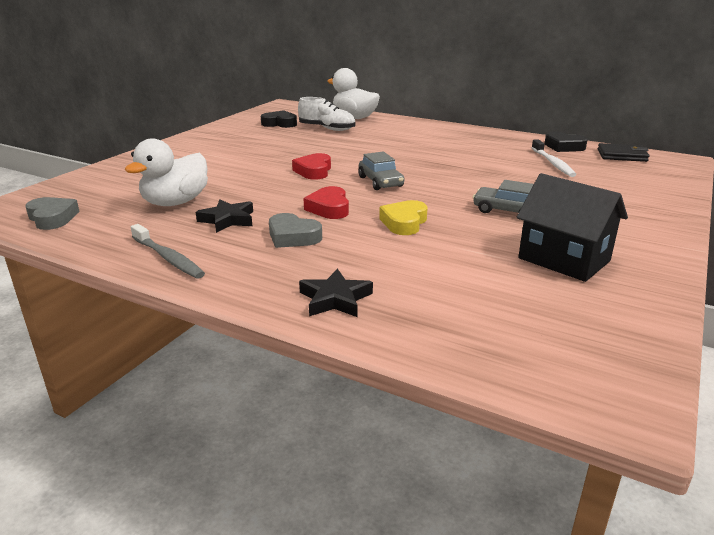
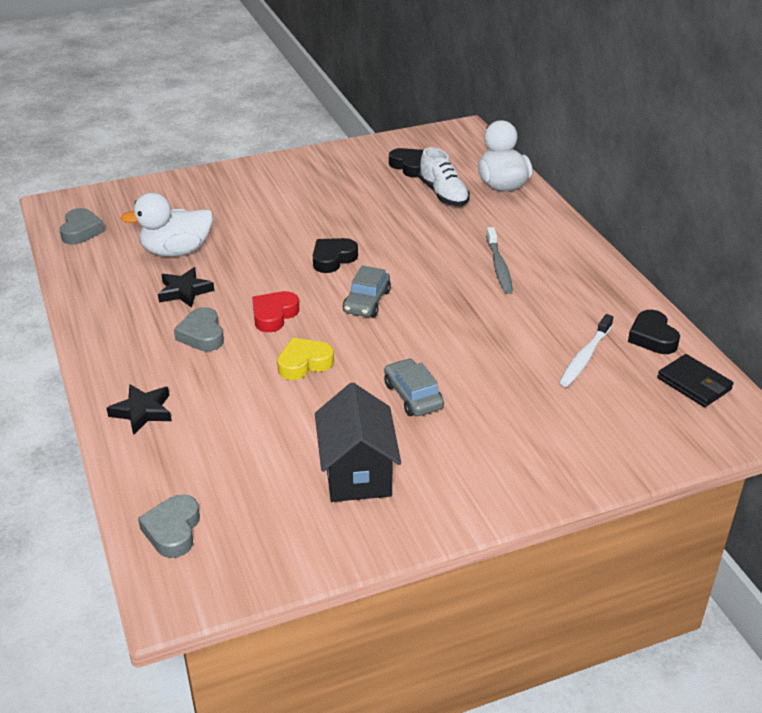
camera: 40 degrees right, 10 degrees up
grey toothbrush [131,224,205,279] -> grey toothbrush moved to [486,227,513,294]
red heart [292,153,331,180] -> black heart [313,238,358,273]
none -> grey heart [138,494,200,558]

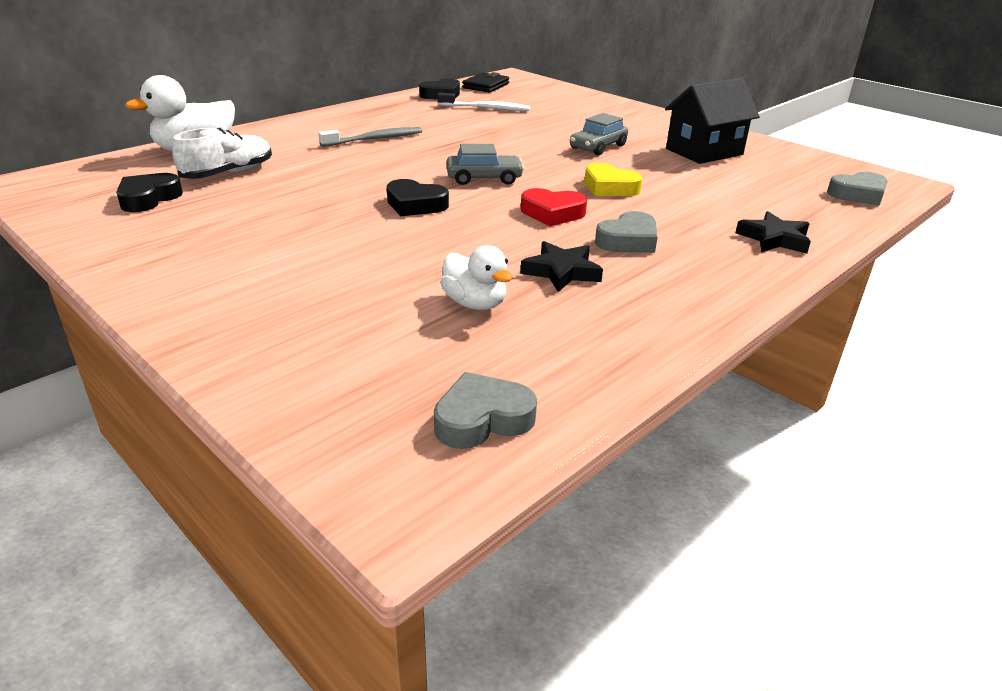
camera: 115 degrees left, 5 degrees down
white duck [121,193,213,257] -> white duck [440,245,513,310], size x0.63

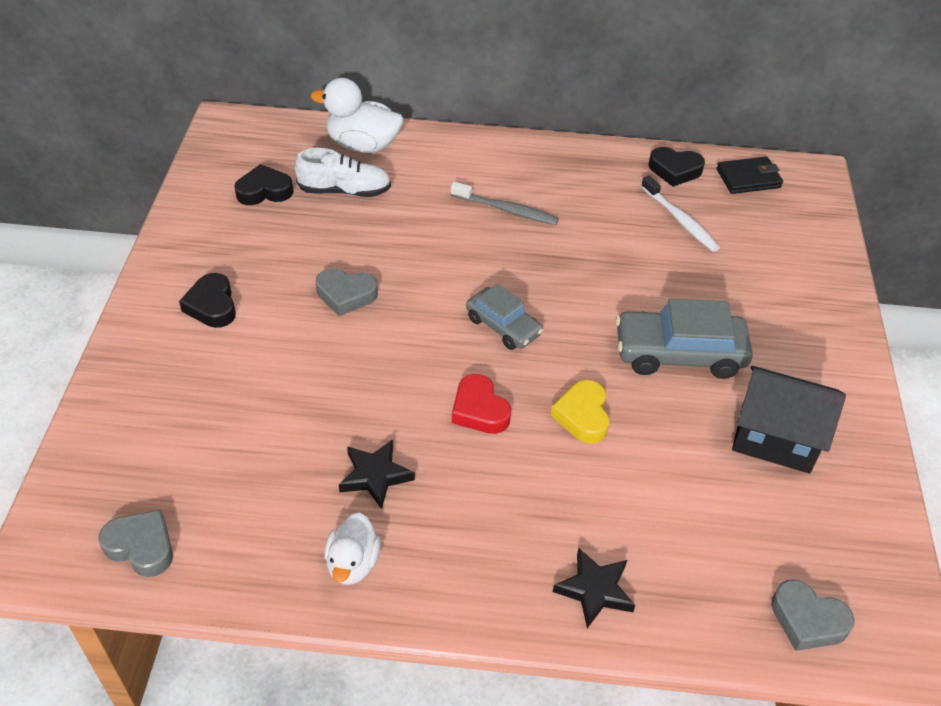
camera: 50 degrees right, 15 degrees up
black heart [387,179,449,216] -> black heart moved to [179,273,236,328]
white duck [440,245,513,310] -> white duck moved to [324,513,381,585]
grey car [570,113,628,156] -> grey car [616,299,753,379], size x1.61
grey heart [595,211,658,253] -> grey heart moved to [316,268,378,316]

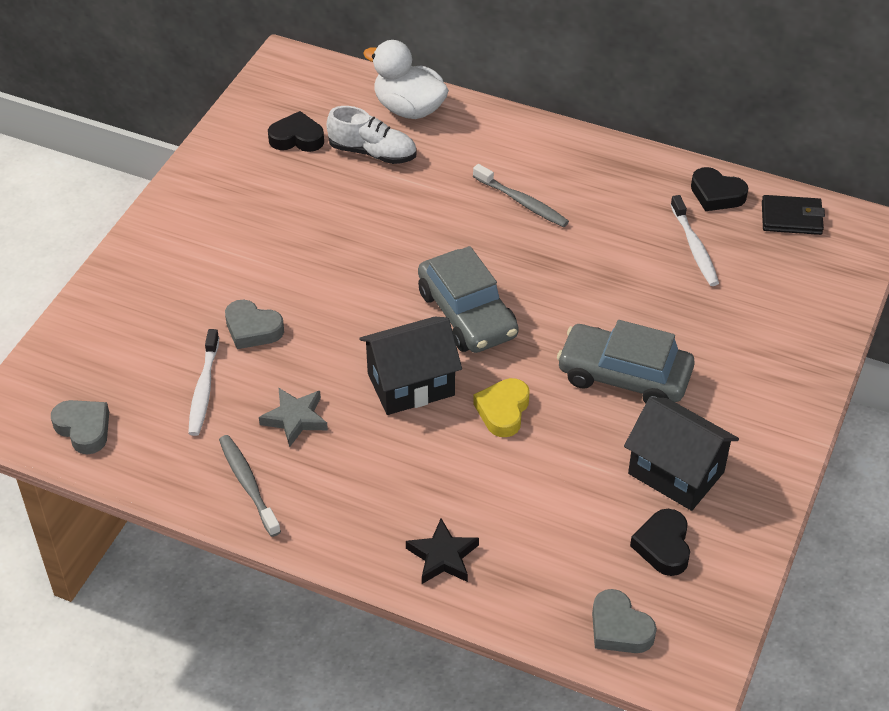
camera: 20 degrees right, 0 degrees up
black heart [179,273,236,328] -> black heart moved to [630,509,690,576]
grey heart [316,268,378,316] -> grey heart moved to [225,300,284,349]
white duck [324,513,381,585] -> grey toothbrush [219,435,281,537]
black star [339,439,415,509] -> grey star [259,387,328,447]
red heart [452,374,511,434] -> black house [359,317,462,415]
grey car [466,284,543,350] -> grey car [418,246,519,353], size x1.61
none -> white toothbrush [188,329,219,436]

